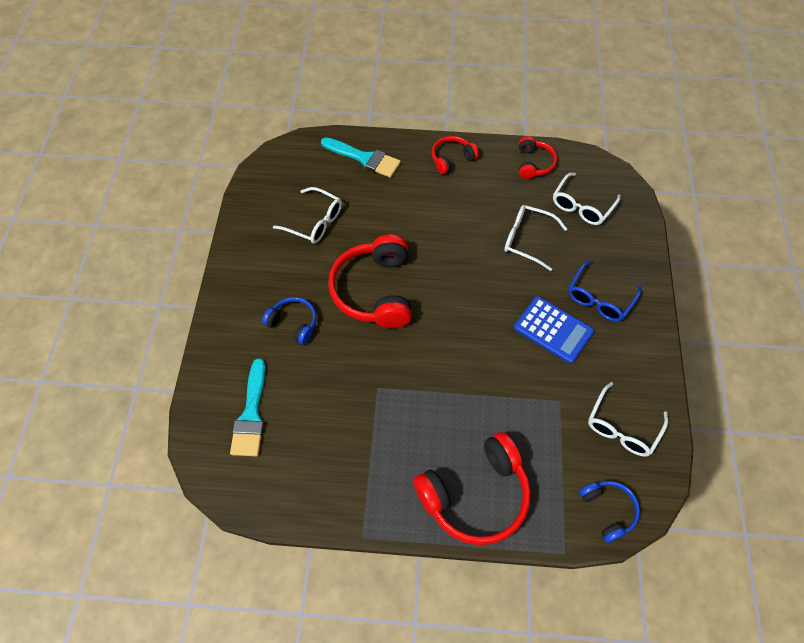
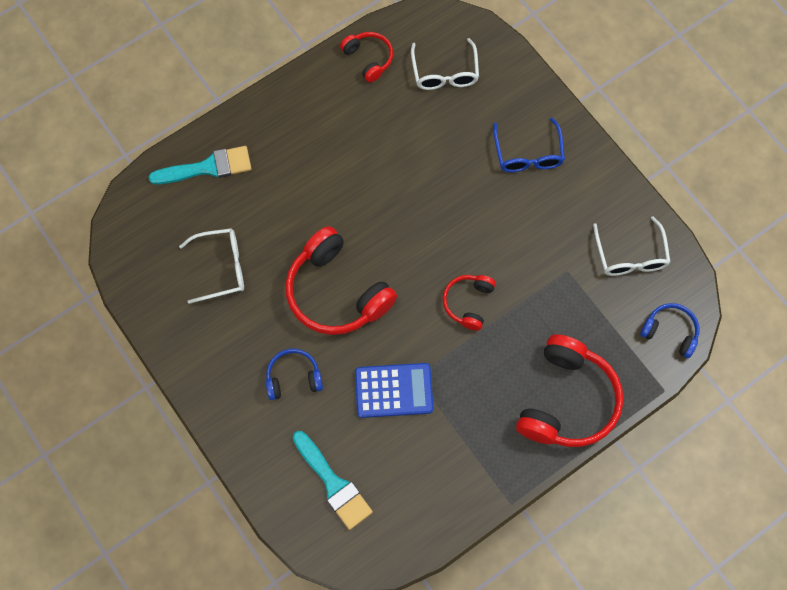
camera: 40 degrees left, 10 degrees up
red headphones [432,136,479,175] -> red headphones moved to [443,275,496,331]
white glasses [504,205,567,271] -> none
blue calculator [514,296,594,364] -> blue calculator moved to [355,363,434,418]

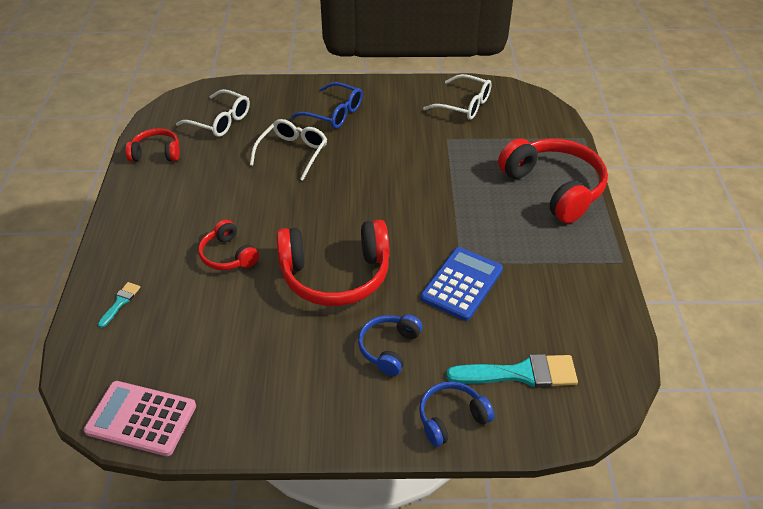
camera: 55 degrees left, 25 degrees down
turquoise brush [148,146,252,184] -> turquoise brush [98,282,140,328], size x0.49
white glasses [179,228,244,304] -> white glasses moved to [250,119,327,181]
red headphones [443,275,496,331] -> red headphones moved to [198,220,259,270]
blue headphones [640,303,699,358] -> blue headphones moved to [419,381,494,447]
none -> pink calculator [84,381,196,456]

